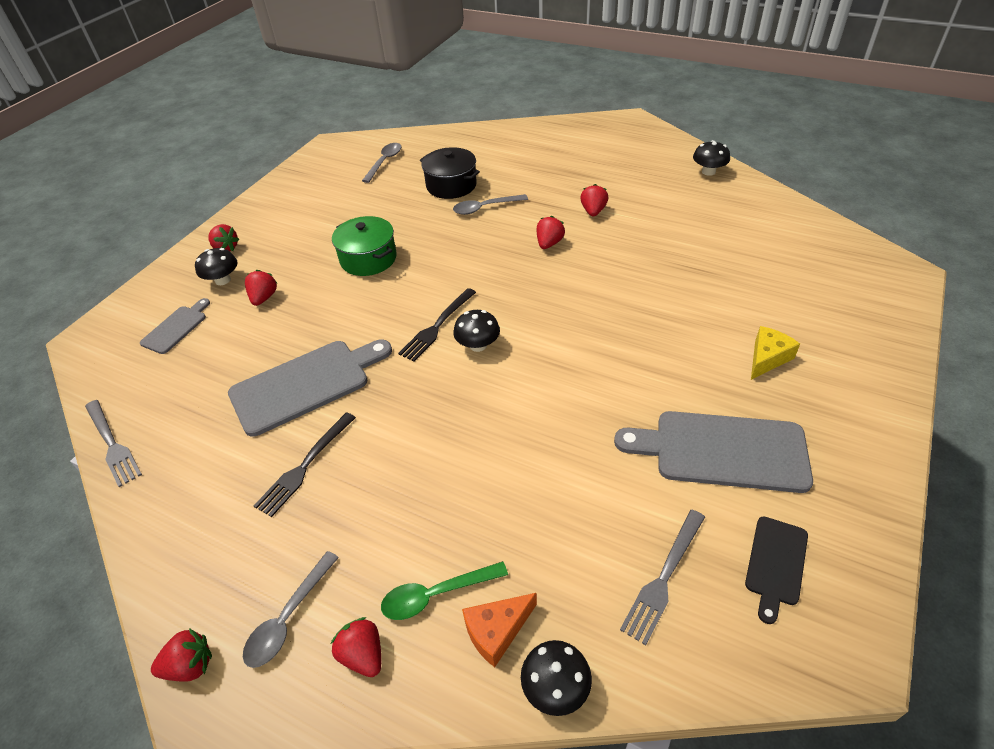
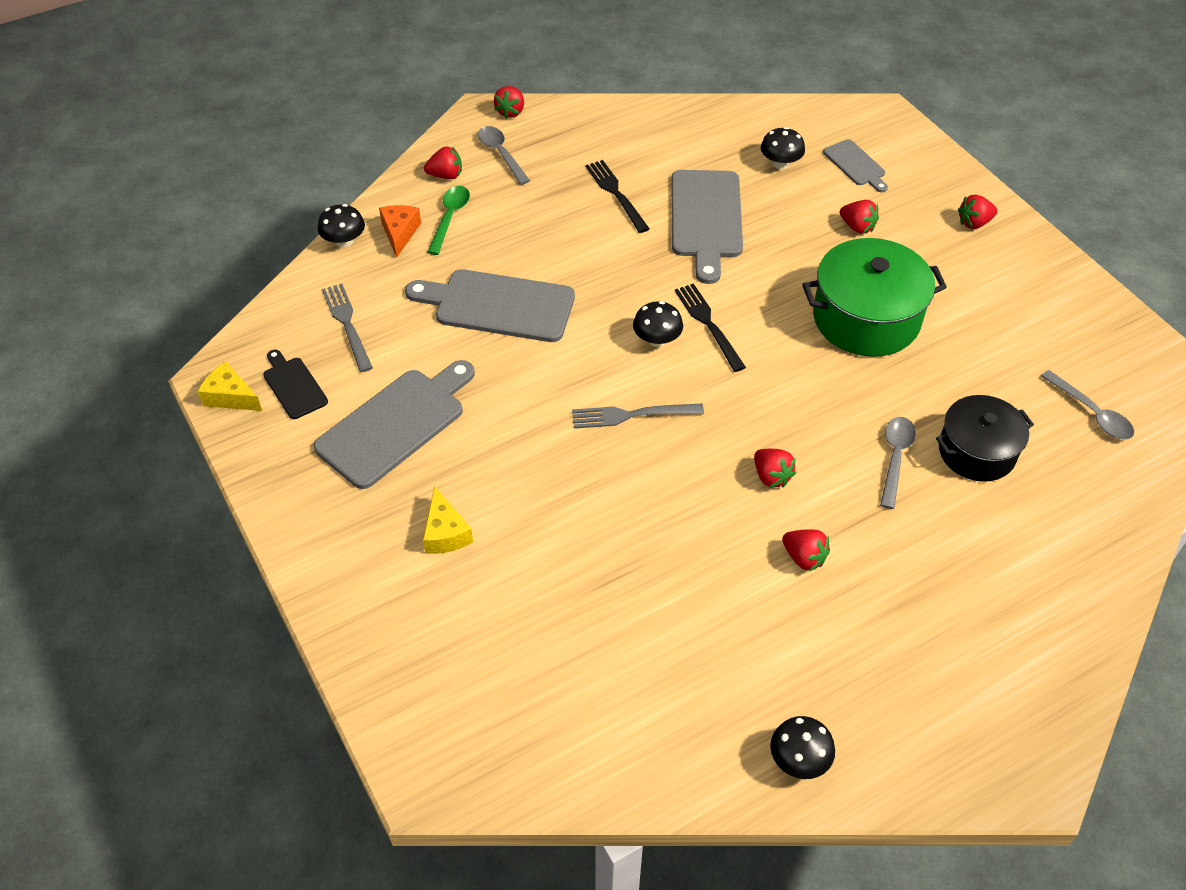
camera: 120 degrees right, 5 degrees up
grey fork [85,400,142,487] -> grey fork moved to [572,404,704,429]
black mushroom [195,248,237,285] -> black mushroom moved to [761,127,805,169]
green pot [332,216,397,276] -> green pot [802,238,947,357], size x1.52
none -> yellow cheese [198,362,262,411]
none -> grey cutting board [405,269,575,342]

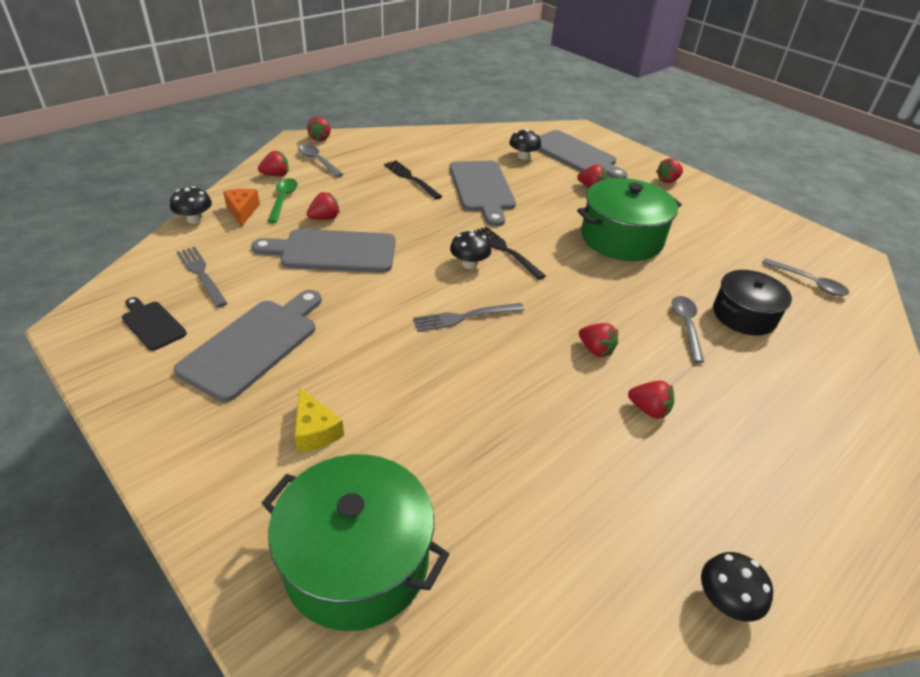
camera: 15 degrees left, 10 degrees down
yellow cheese [198,362,262,411] -> none
grey cutting board [823,139,888,192] -> grey cutting board [538,130,628,178], size x1.89
none -> green pot [261,454,450,631]
none -> red strawberry [306,192,340,220]

